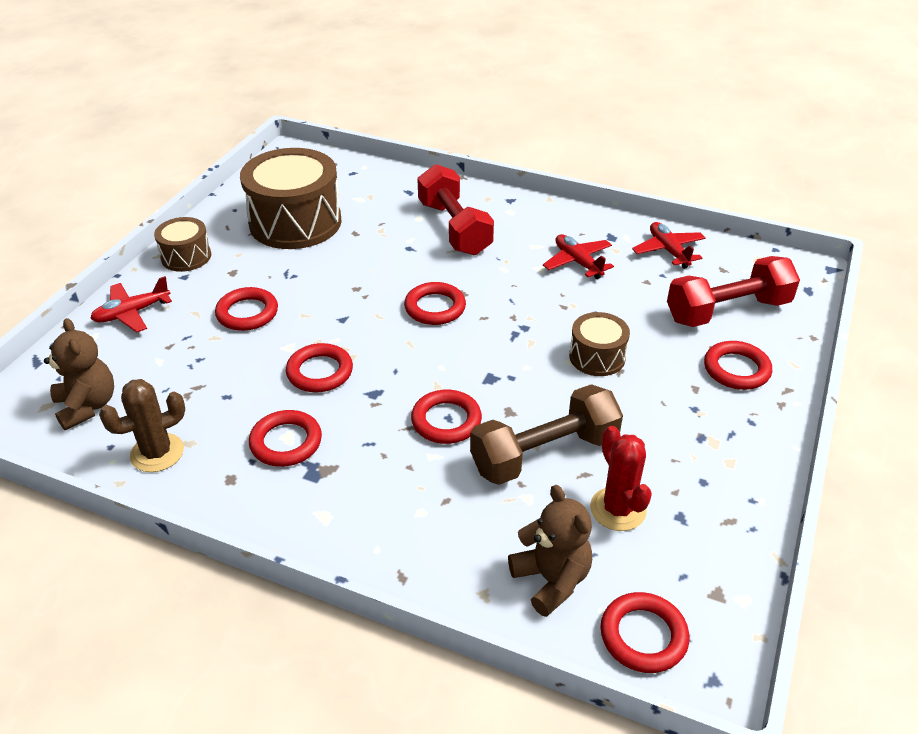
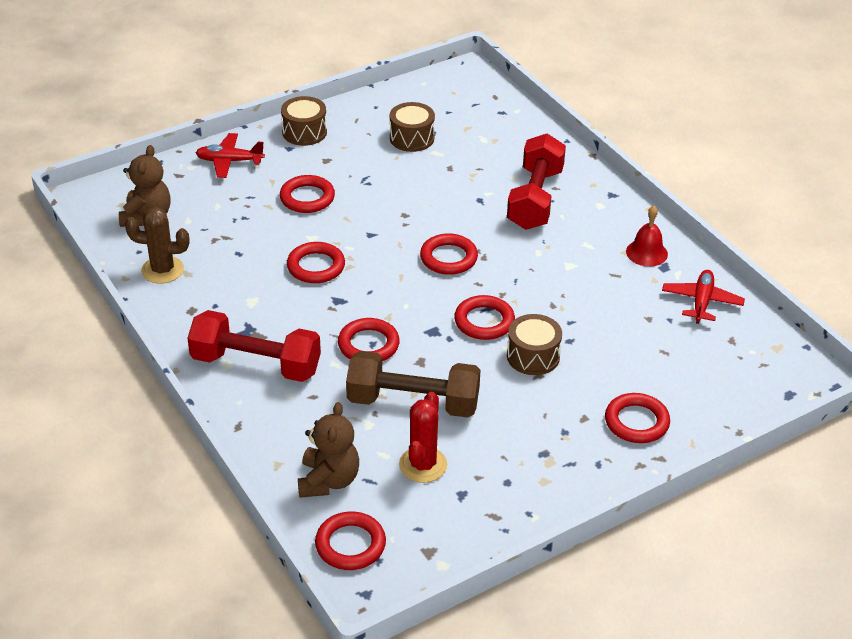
camera: 35 degrees right, 0 degrees up
brown drum [240,148,342,249] -> brown drum [390,102,435,152], size x0.51
red ring [249,410,322,467] -> red ring moved to [454,295,515,340]
red plane [543,234,614,279] -> none
red dumbbell [667,256,800,327] -> red dumbbell moved to [187,310,321,382]
none -> red bell [626,206,668,267]

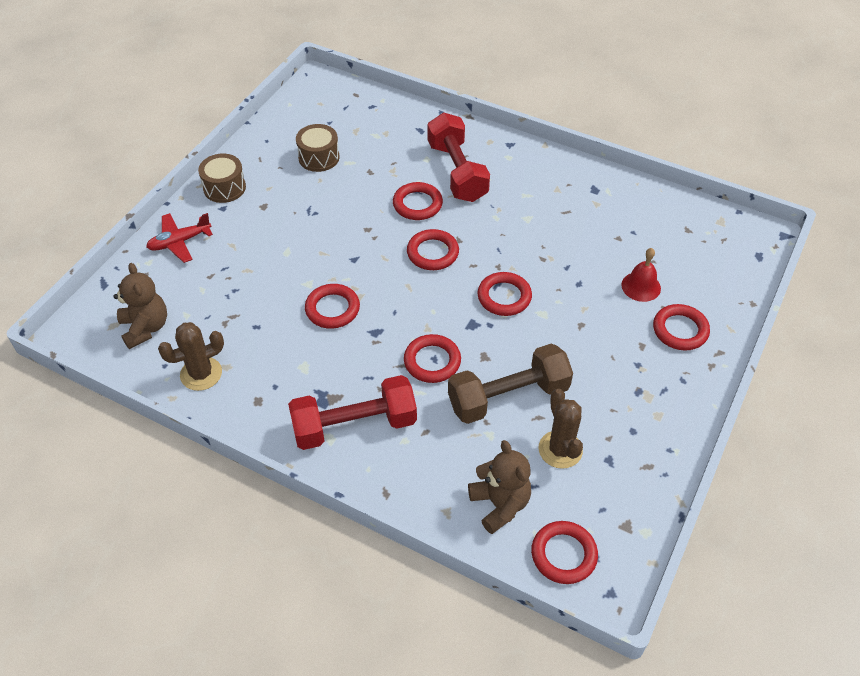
camera: 30 degrees left, 10 degrees up
red ring [280,175,335,213] -> red ring moved to [393,182,443,220]
red cactus [399,392,447,483] -> brown cactus [539,389,583,469]
brown drum [507,314,562,375] -> none
red bell [626,206,668,267] -> red bell moved to [621,248,661,302]
red plane [662,270,745,324] -> none

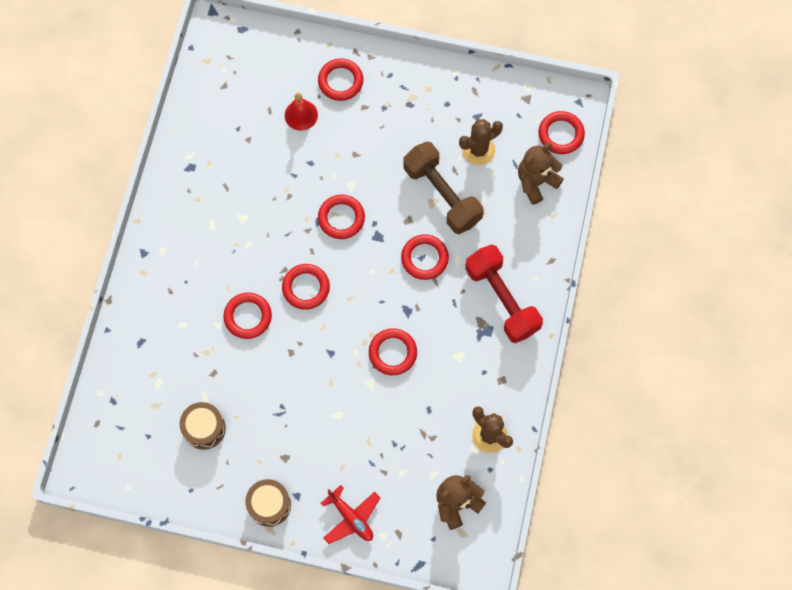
camera: 105 degrees left, 20 degrees up
red dumbbell [427,113,490,202] -> none

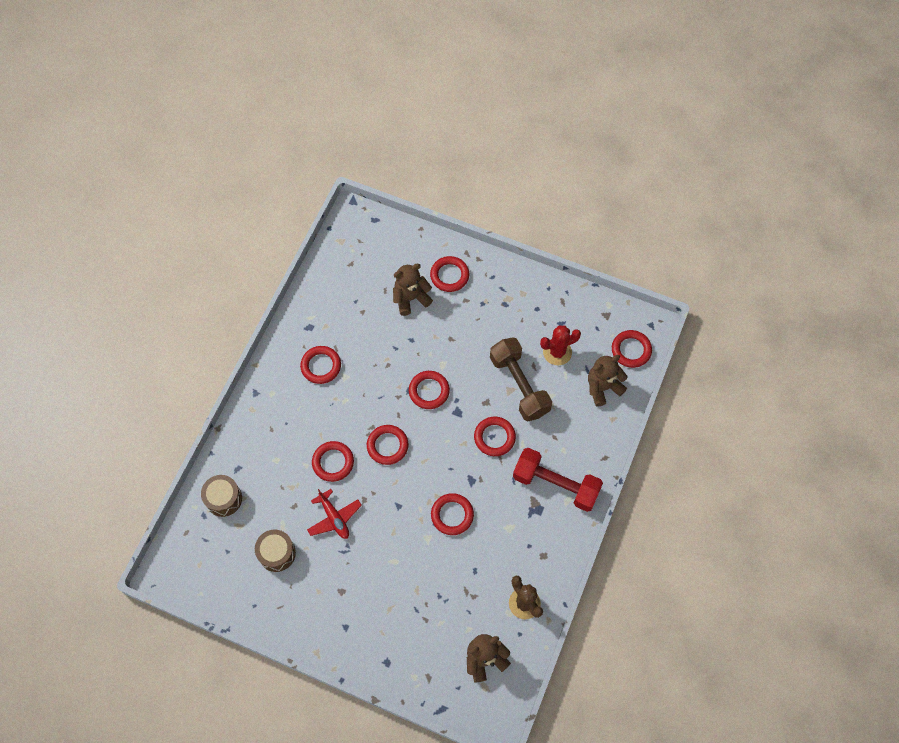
camera: 10 degrees right, 5 degrees down
brown drum [245,479,291,527] -> brown drum moved to [201,475,242,517]
red bell [285,93,318,131] -> brown teddy bear [393,264,433,316]
red plane [321,485,380,544] -> red plane moved to [307,489,362,539]
brown cactus [459,119,503,165] -> red cactus [540,325,581,365]
red dumbbell [465,245,543,343] -> red dumbbell turned 45 degrees counterclockwise [513,448,603,512]
none -> red ring [300,346,341,384]

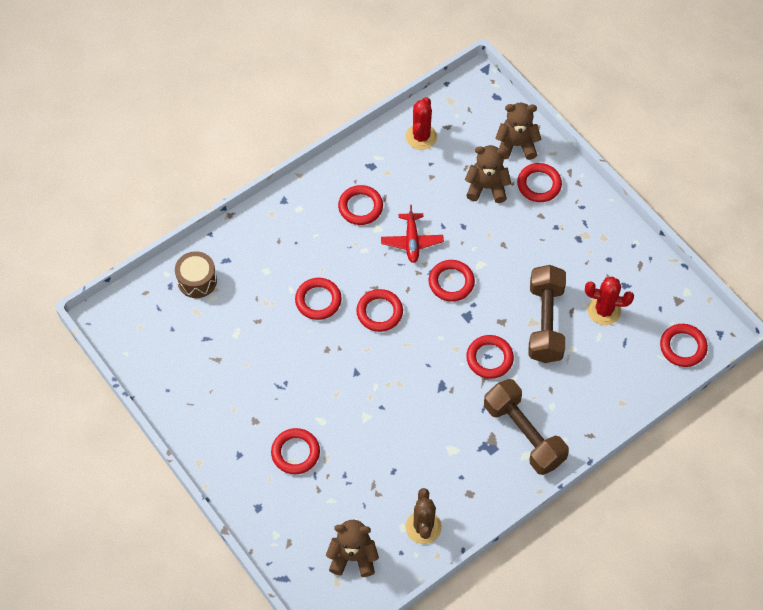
camera: 30 degrees right, 5 degrees down
brown drum [255,530,296,572] -> none
red plane [307,489,362,539] -> red plane moved to [381,205,444,263]
red ring [431,493,474,535] -> red ring moved to [271,428,320,474]
red dumbbell [513,448,603,512] -> brown dumbbell [484,379,569,475]
brown teddy bear [588,355,628,407] -> brown teddy bear moved to [495,103,542,160]
none -> red cactus [406,97,437,150]

